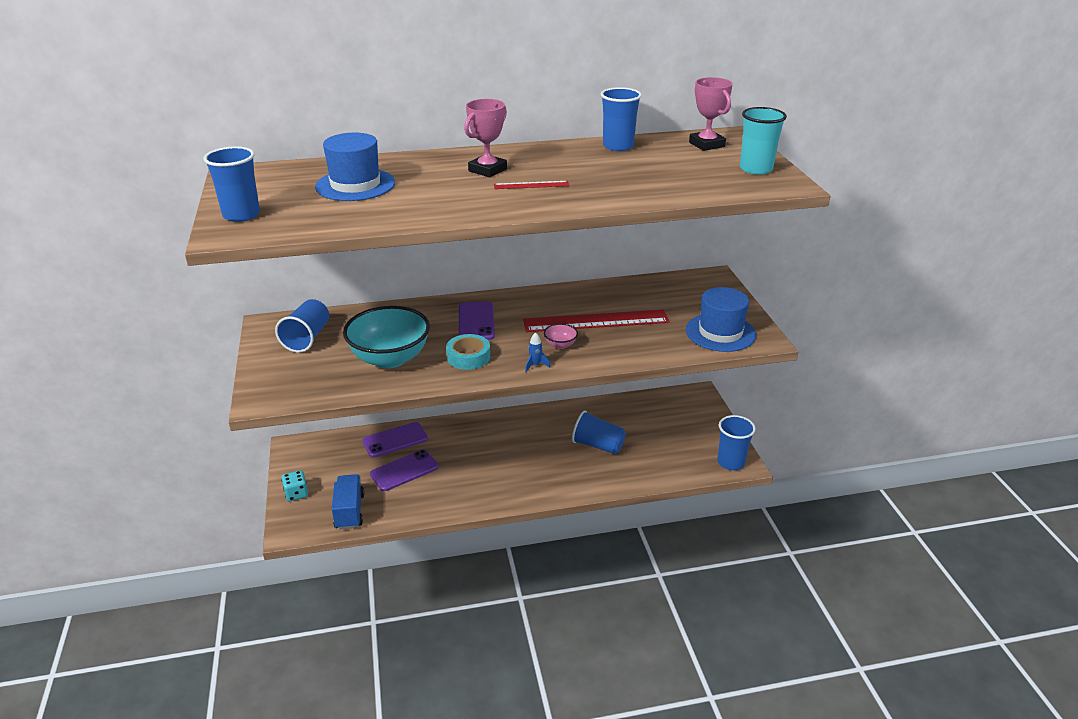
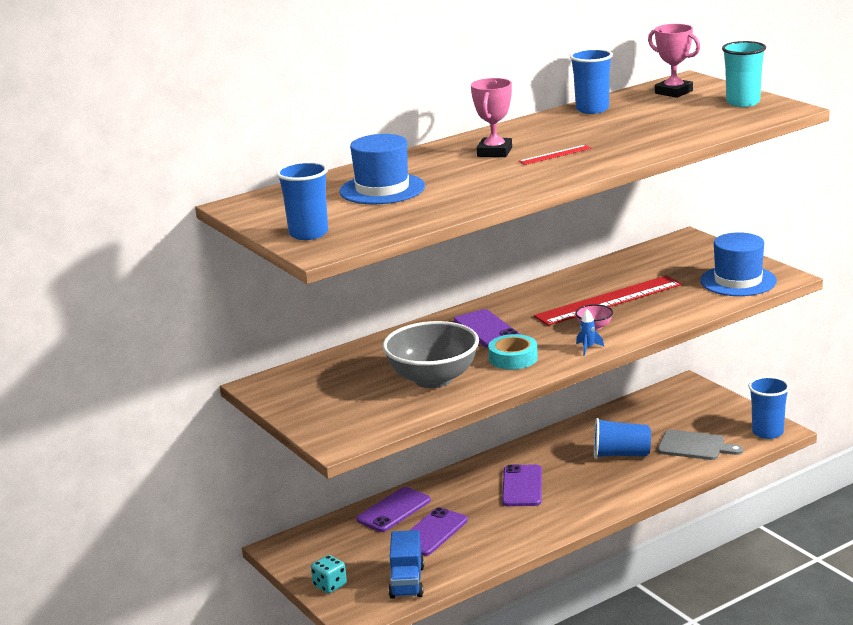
camera: 20 degrees left, 10 degrees down
blue cup [275,299,329,353] -> none
blue truck [332,474,364,529] -> blue truck turned 150 degrees counterclockwise [389,530,424,599]
turquoise bowl [343,306,430,368] -> grey bowl [382,321,479,388]
none -> purple phone [502,464,542,506]
none -> grey cutting board [658,430,743,460]

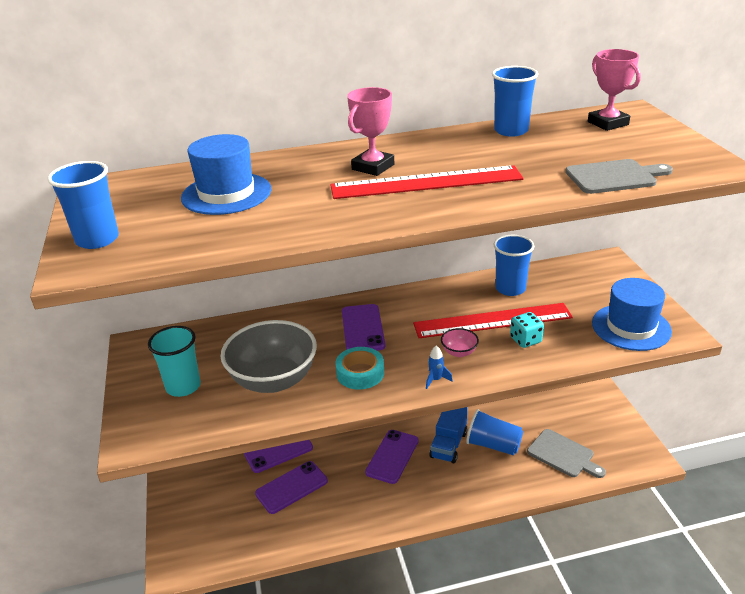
camera: 20 degrees right, 10 degrees up
turquoise dice [311,555,347,593] -> turquoise dice moved to [510,312,544,348]
blue truck [389,530,424,599] -> blue truck moved to [429,407,468,463]
red ruler [518,145,592,165] -> red ruler [330,165,524,199], size x2.24
turquoise cup [722,41,766,107] -> turquoise cup moved to [148,326,201,397]
blue cup [748,376,790,439] -> blue cup moved to [493,235,534,296]
none -> grey cutting board [565,159,673,194]

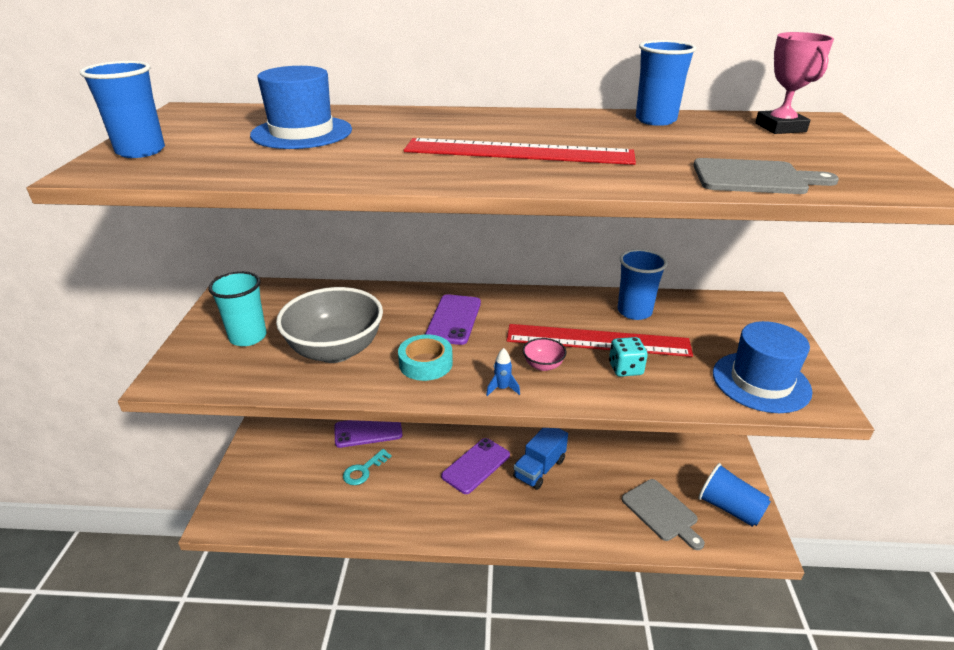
camera: 15 degrees right, 0 degrees up
purple phone [255,461,328,514] -> turquoise key [343,449,392,485]
pink trophy [347,87,394,176] -> none
blue cup [466,409,523,456] -> blue cup moved to [698,463,771,527]

